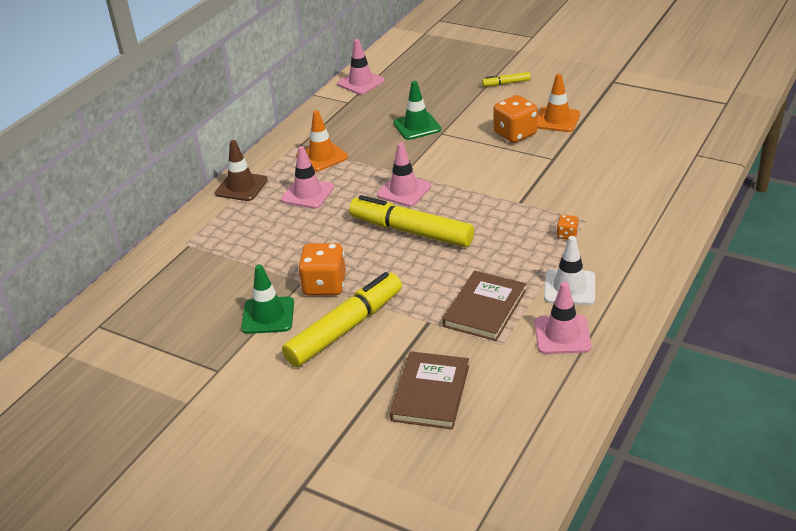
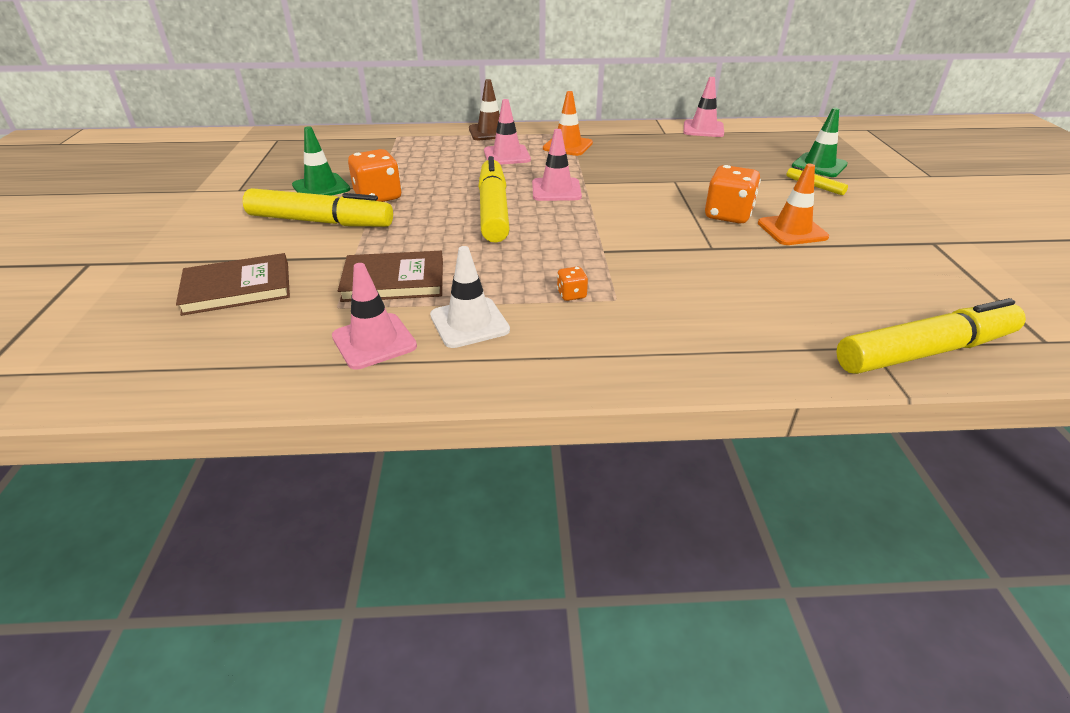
camera: 55 degrees right, 0 degrees up
green traffic cone [393,81,441,140] -> green traffic cone moved to [792,108,848,177]
none -> yellow marker [836,298,1026,374]

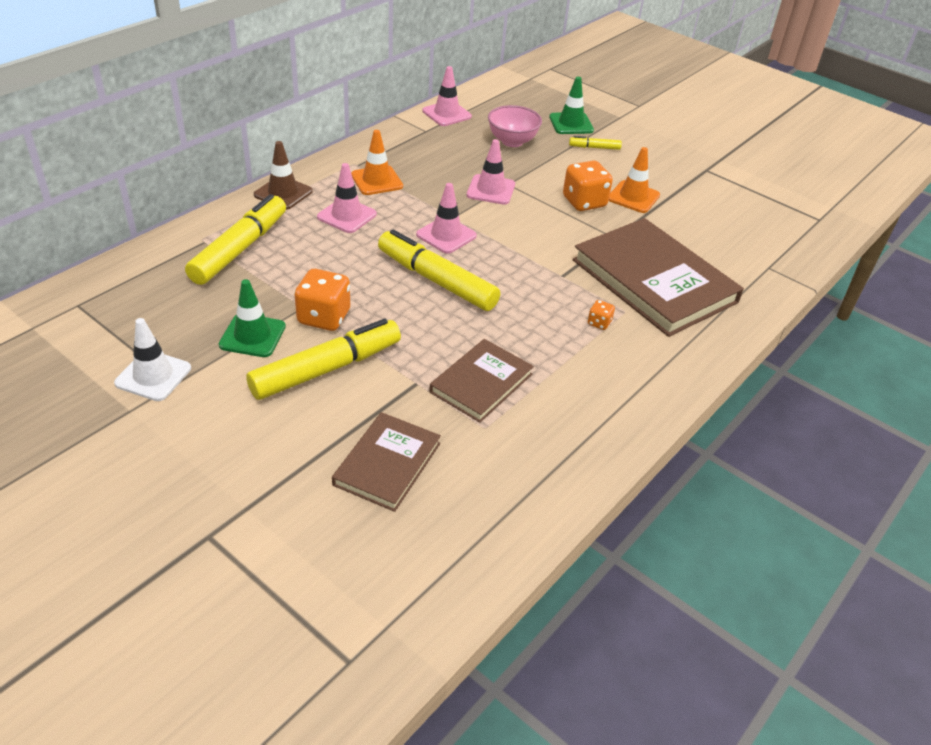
camera: 50 degrees left, 5 degrees up
pink traffic cone [332,263,417,370] -> pink traffic cone moved to [467,139,515,205]
white traffic cone [430,246,510,348] -> white traffic cone moved to [114,318,191,401]
yellow marker [836,298,1026,374] -> yellow marker moved to [185,194,286,285]
none -> pink bowl [488,105,542,147]
none -> brown book [572,218,744,337]

